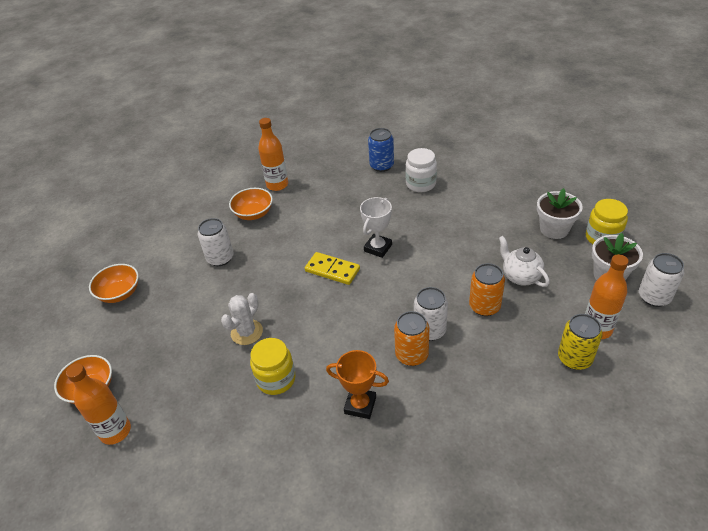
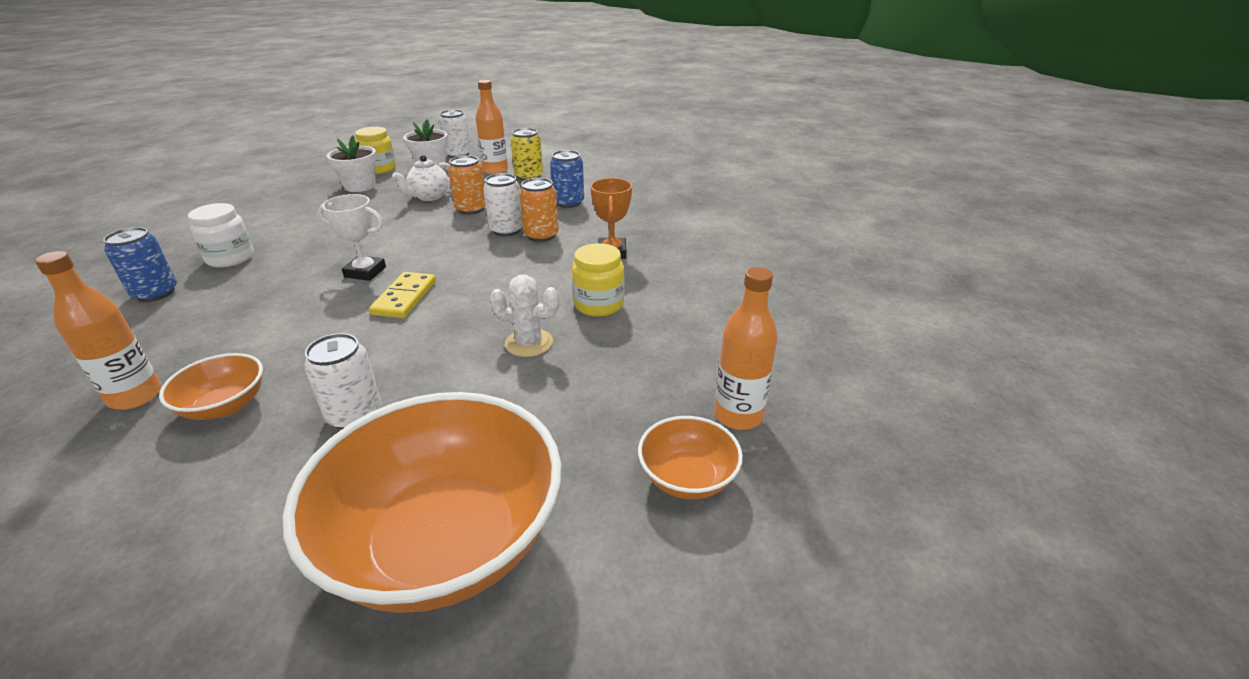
camera: 110 degrees left, 10 degrees down
orange bowl [89,264,139,303] -> orange bowl [283,392,562,613], size x2.17
none -> blue can [550,150,584,208]

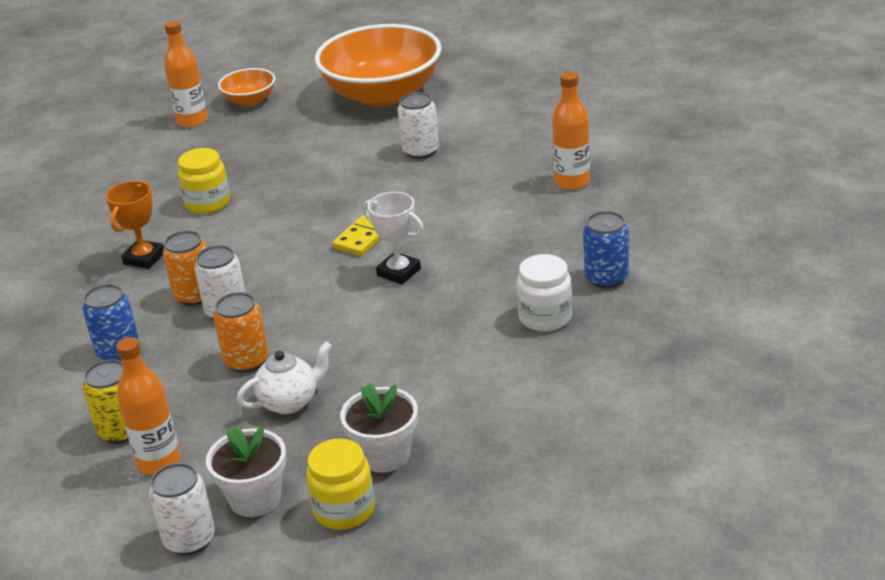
camera: 155 degrees left, 0 degrees up
orange bowl [159,353,263,420] -> none
white cactus [490,275,559,357] -> none

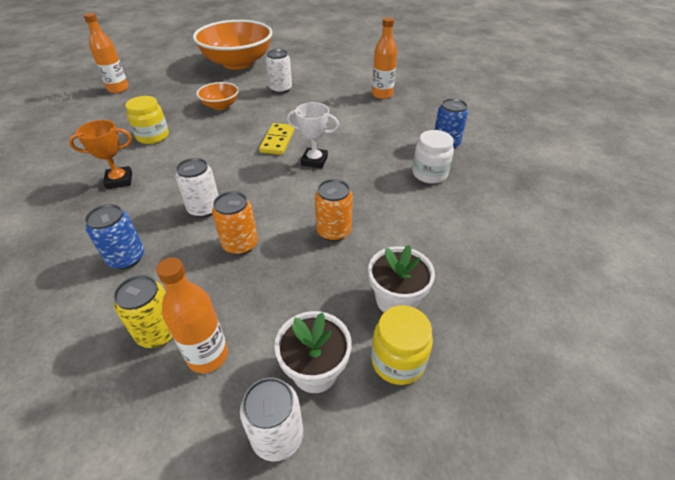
camera: 25 degrees left, 10 degrees up
orange trophy [106,181,164,269] -> orange trophy turned 75 degrees clockwise [69,120,132,189]
orange can [163,230,207,306] -> orange can moved to [315,179,353,241]
orange bowl [218,68,275,106] -> orange bowl moved to [196,82,239,110]
white teapot [237,342,332,414] -> none

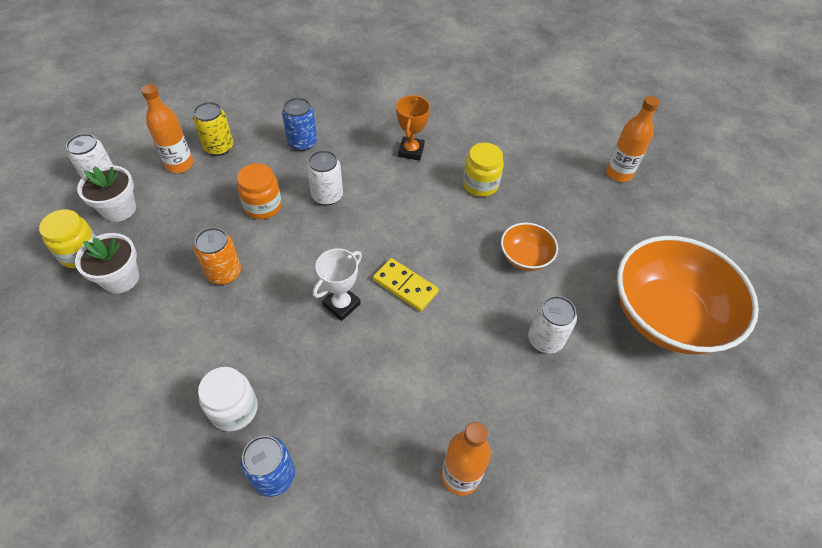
camera: 115 degrees right, 10 degrees up
orange can [212,191,258,255] -> orange jar [237,163,282,219]

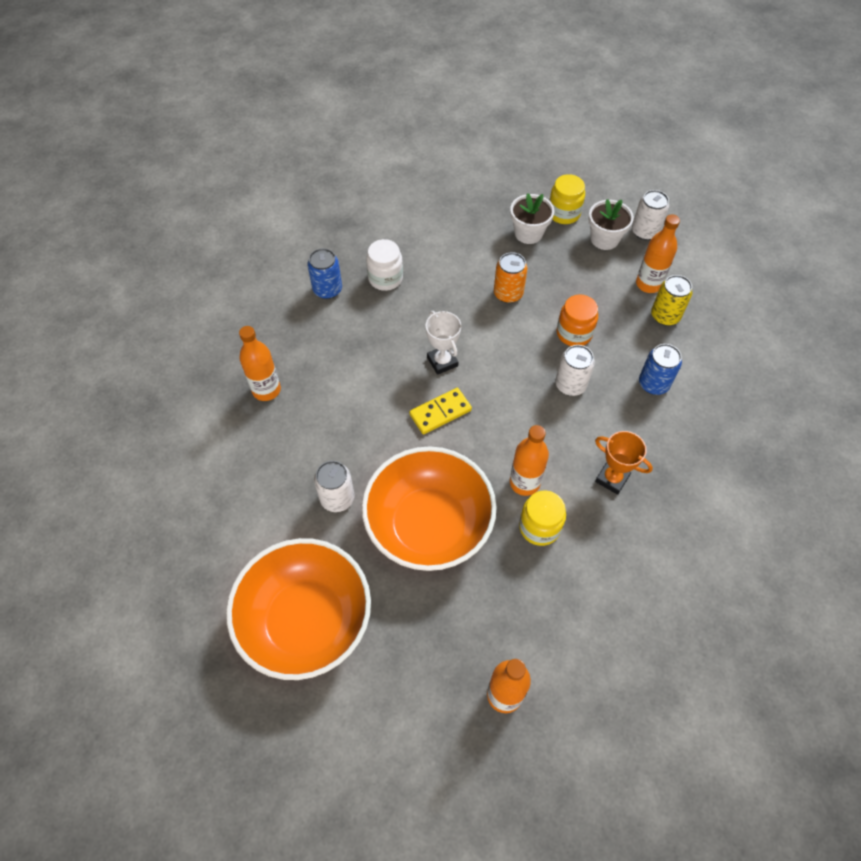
camera: 115 degrees right, 5 degrees up
orange bowl [501,223,558,271] -> orange bowl [362,446,497,571], size x2.17
none -> orange bottle [510,425,549,496]

